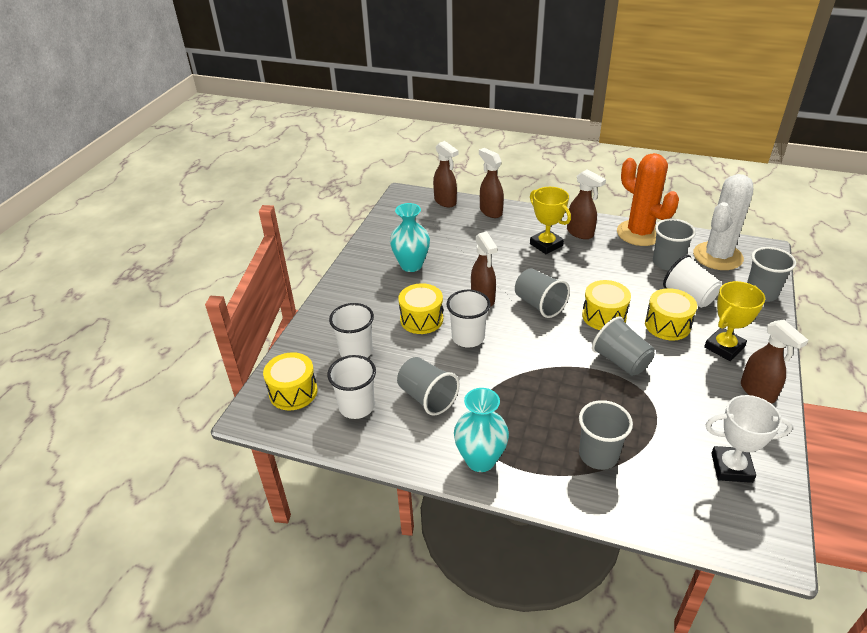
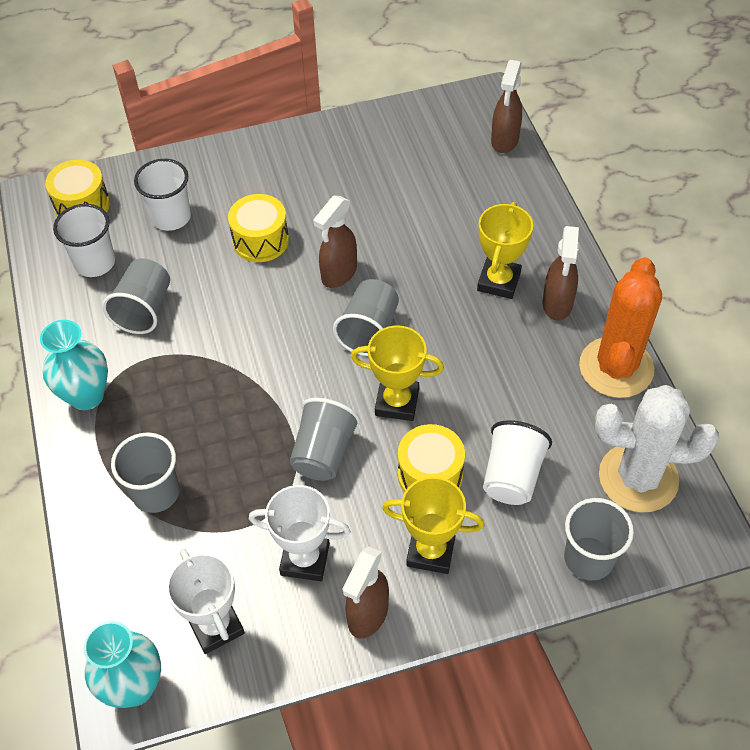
camera: 55 degrees right, 15 degrees up
turquoise vase [390,203,430,272] -> turquoise vase moved to [83,621,161,708]
white cup [446,290,490,348] -> none
brown spray bottle [479,148,504,218] -> none
yellow drum [582,280,631,330] -> yellow trophy [351,325,444,421]
grey cup [653,219,696,270] -> none
none -> white trophy [249,485,351,581]

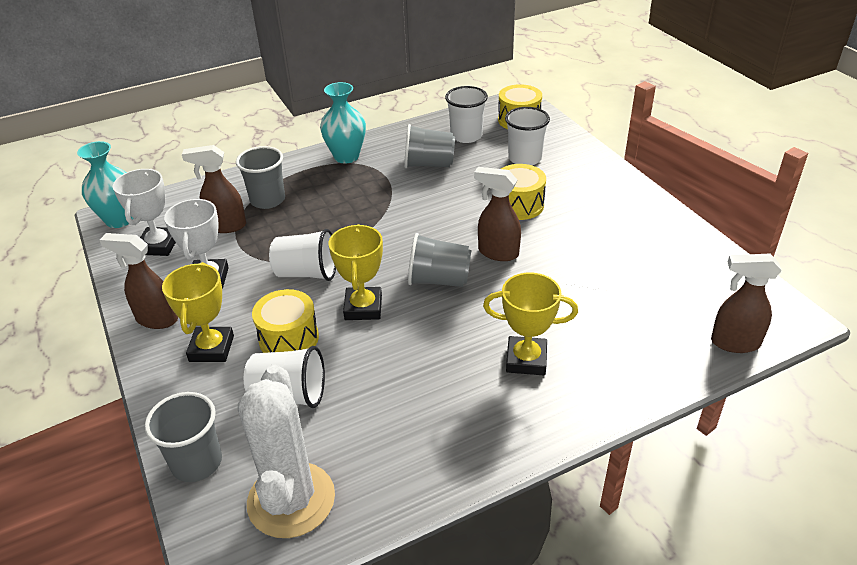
camera: 80 degrees right, 15 degrees down
white trophy [166,548,245,654] -> white trophy turned 45 degrees counterclockwise [113,169,176,256]
grey cup [289,398,360,481] -> white cup [269,229,336,281]
brown spray bottle [543,226,579,321] -> brown spray bottle moved to [182,145,246,233]
orange cactus [579,257,662,398] -> none

